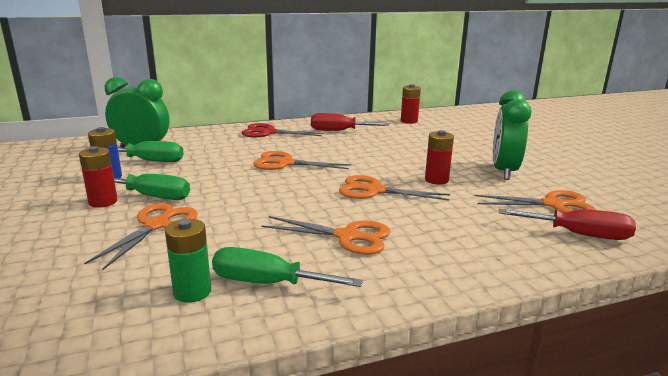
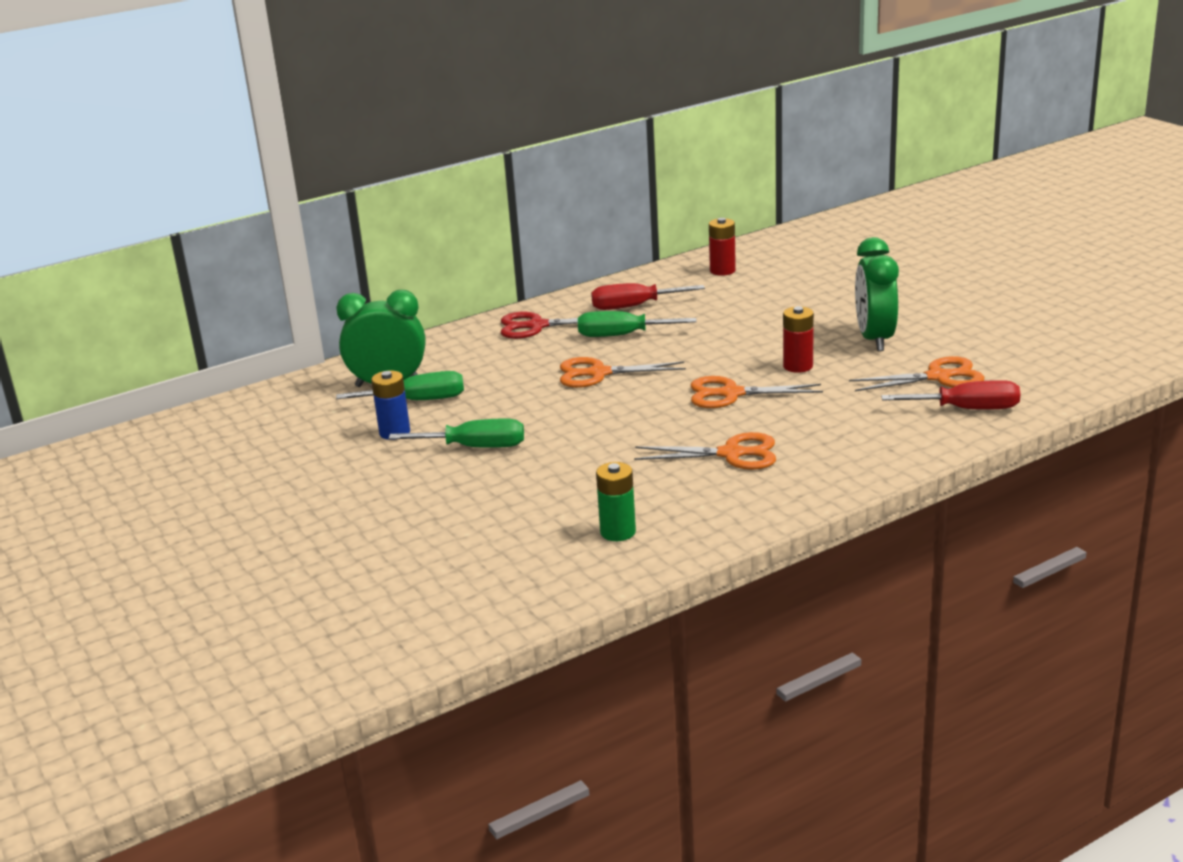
camera: 10 degrees left, 5 degrees up
red battery [79,146,118,208] -> none
orange scissors [84,203,198,270] -> none
green screwdriver [212,247,363,287] -> green screwdriver moved to [578,311,697,337]

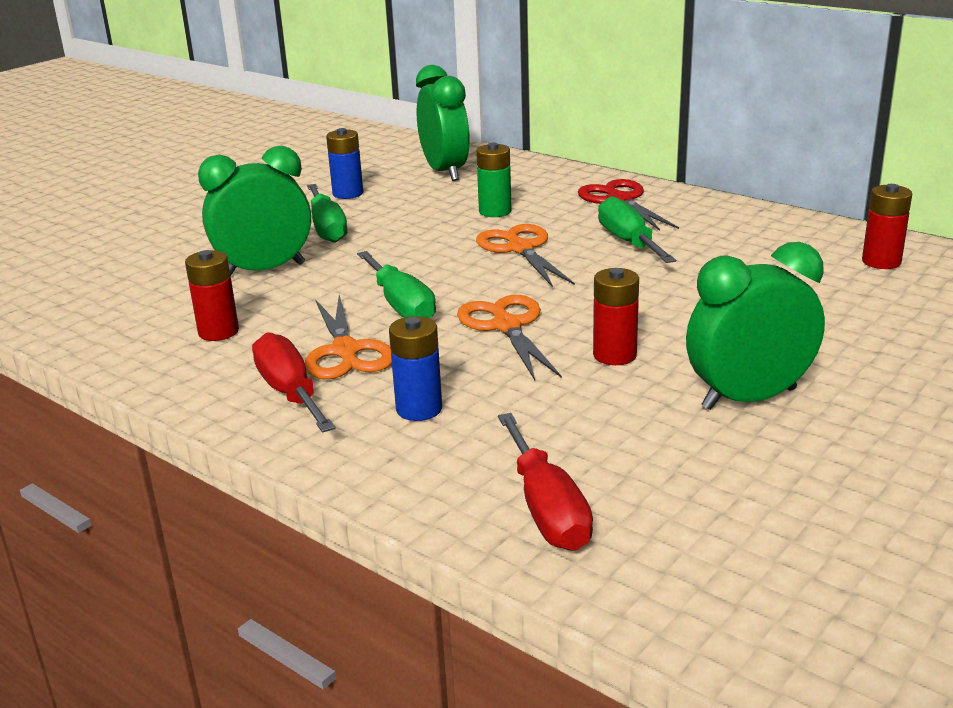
camera: 70 degrees right, 0 degrees up
green screwdriver [336,371,464,400] -> green screwdriver moved to [357,251,436,318]
red screwdriver [591,283,705,310] -> red screwdriver moved to [252,332,336,433]
green battery [596,462,636,541] -> green battery moved to [476,143,512,217]
orange scissors [849,356,984,391] -> none
none -> red battery [185,250,239,341]
none -> green clock [198,146,311,276]
none -> blue battery [389,316,442,421]

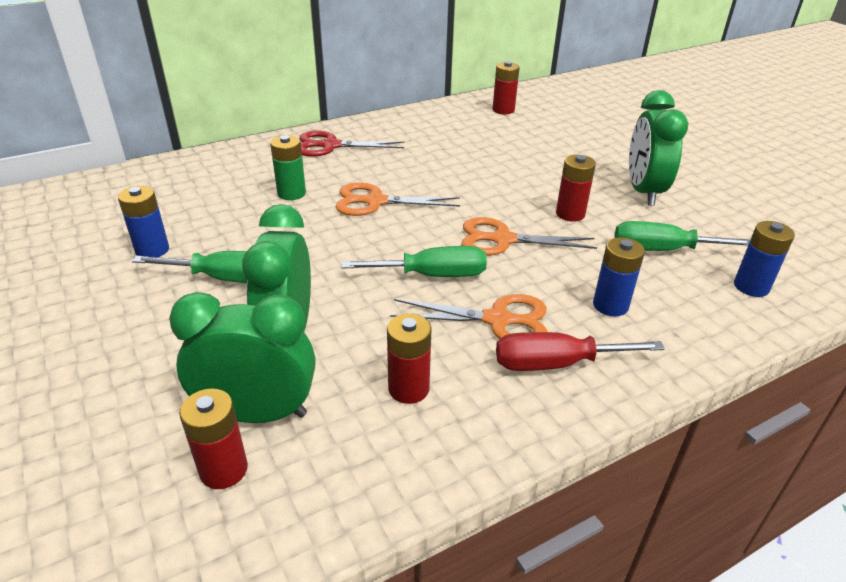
camera: 70 degrees left, 10 degrees up
green clock [416,65,470,181] -> green clock moved to [169,292,315,423]
red screwdriver [498,413,593,551] -> blue battery [734,221,795,297]
green screwdriver [598,196,676,263] -> green screwdriver moved to [615,221,751,251]
none -> red battery [179,388,248,489]

